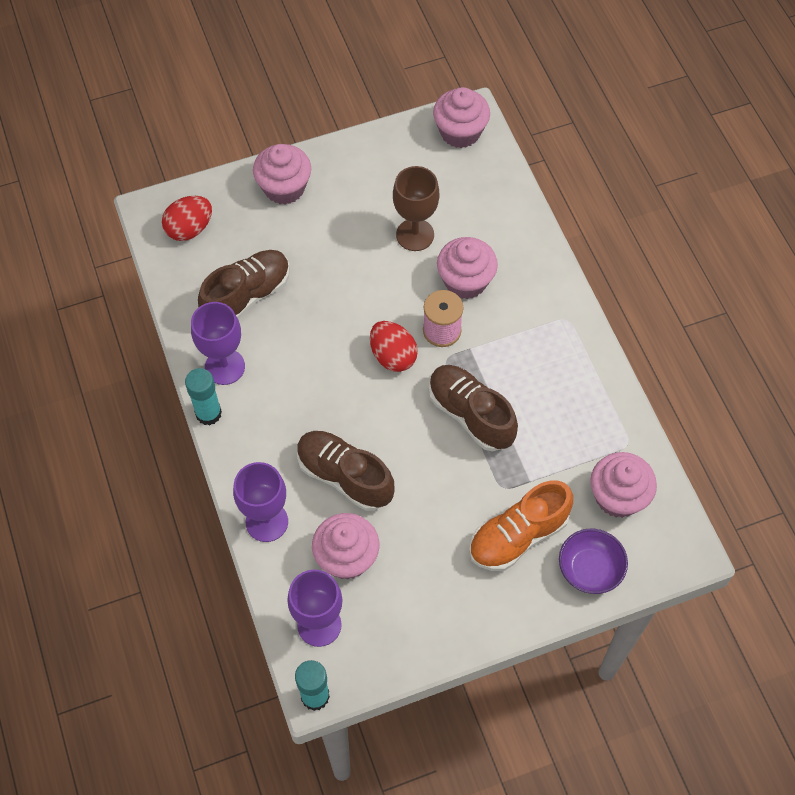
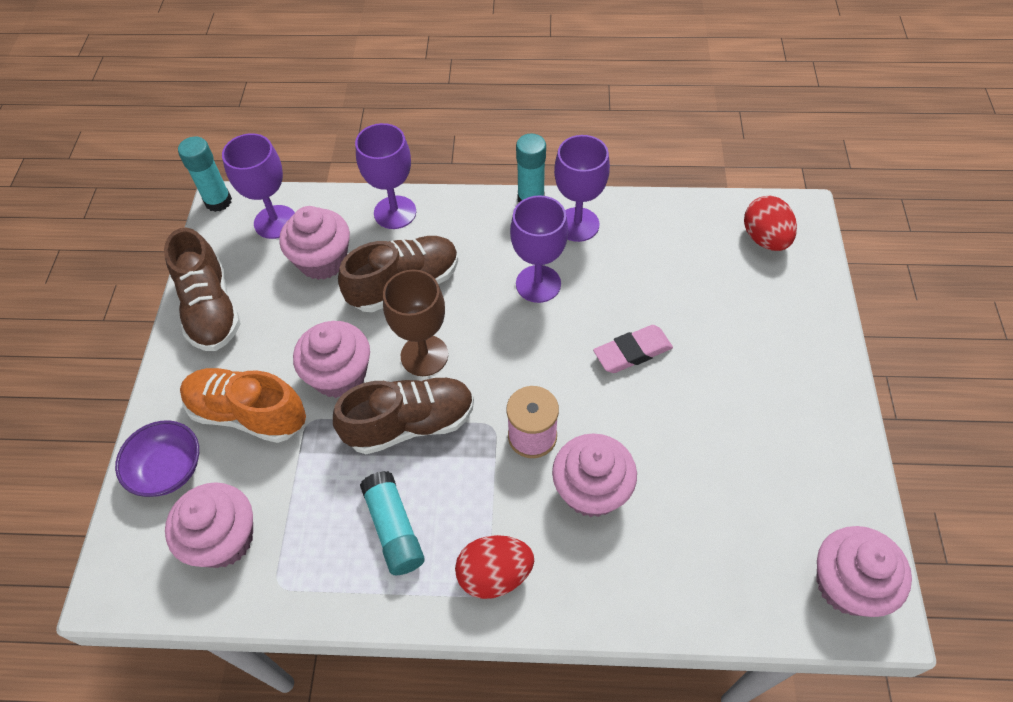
camera: 115 degrees right, 5 degrees down
brown shoe [198,250,290,319] -> brown shoe moved to [164,227,241,351]
pink cupcake [253,144,311,204] -> pink cupcake moved to [293,321,370,398]
red egg [370,321,418,372] -> red egg moved to [455,535,534,599]
brown goblet [393,166,440,251] -> brown goblet moved to [383,270,448,376]
orange shoe [469,480,573,571] -> orange shoe turned 60 degrees counterclockwise [180,368,306,443]
none -> turquoise glue stick [360,471,425,575]
none -> purple goblet [510,195,568,303]
none -> pink eraser [593,325,673,373]

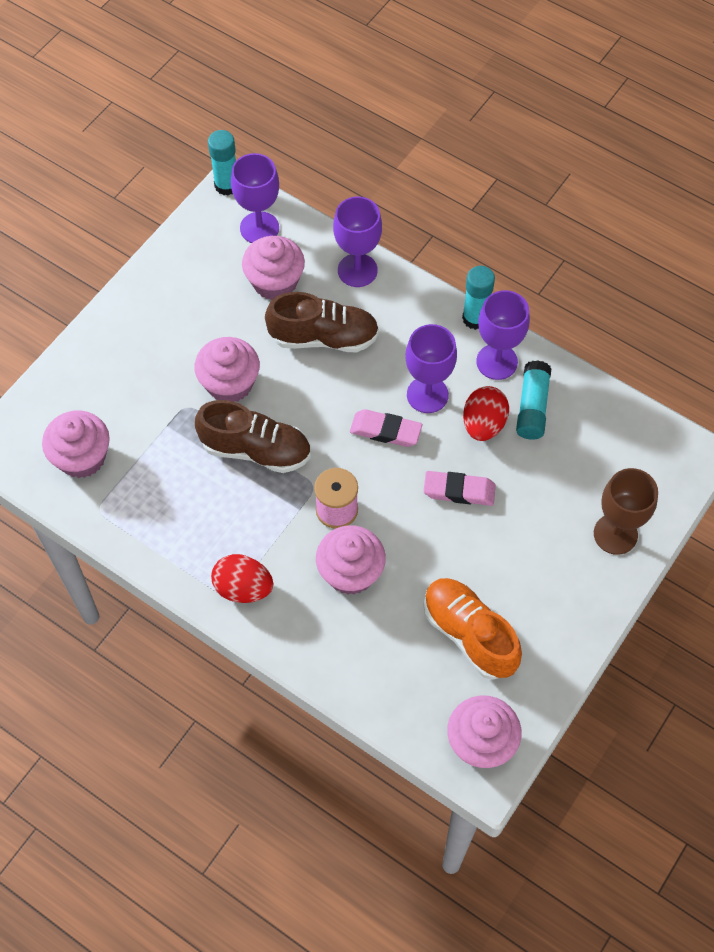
camera: 30 degrees right, 5 degrees up
purple bowl [115,420,199,497] -> none
brown shoe [164,227,241,351] -> none
orange shoe [180,368,306,443] -> orange shoe moved to [424,578,522,680]
turquoise glue stick [360,471,425,575] -> turquoise glue stick moved to [516,360,552,440]
brown goblet [383,270,448,376] -> brown goblet moved to [594,468,658,555]
red egg [744,195,797,251] -> red egg moved to [463,386,509,441]
none -> pink eraser [350,409,422,447]

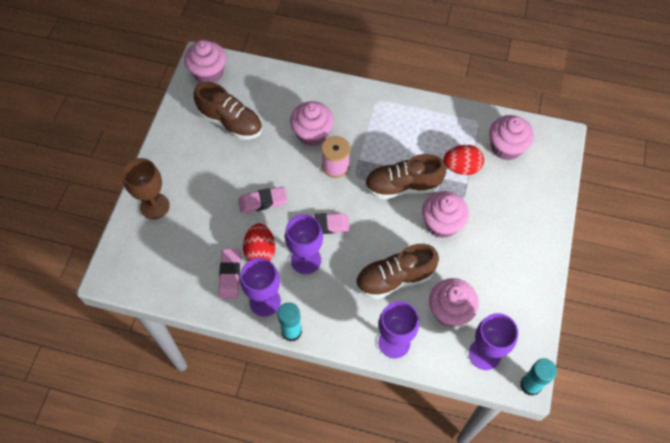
camera: 160 degrees right, 0 degrees up
red egg [211,554,273,603] -> red egg moved to [443,145,484,175]
orange shoe [424,578,522,680] -> brown shoe [194,82,262,140]
turquoise glue stick [516,360,552,440] -> pink eraser [219,249,241,299]

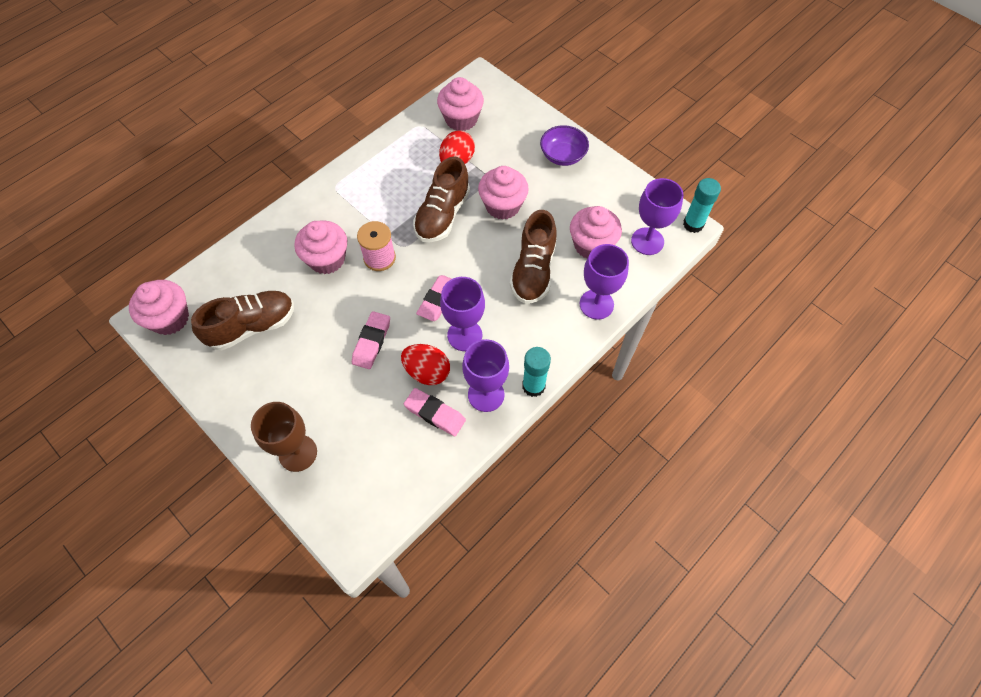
camera: 60 degrees left, 0 degrees up
none -> purple bowl [540,125,589,166]

